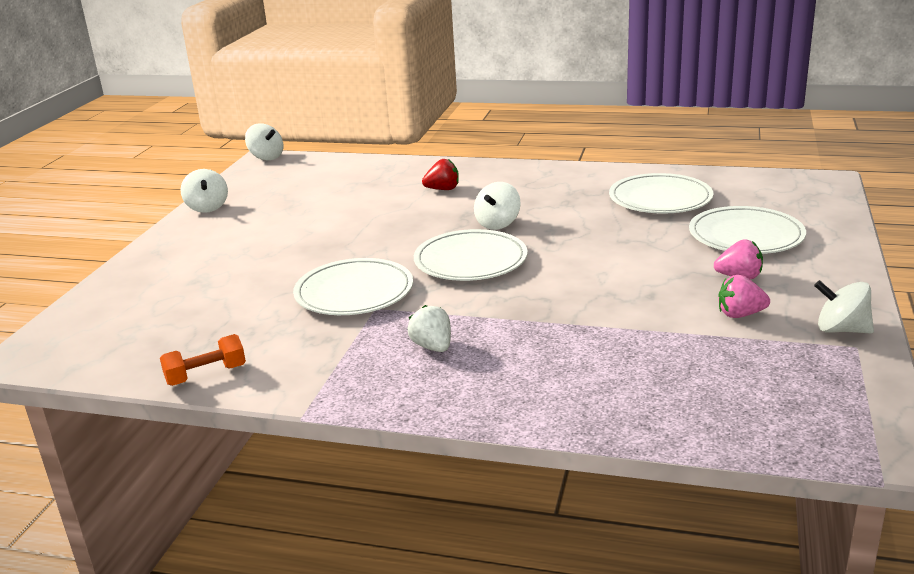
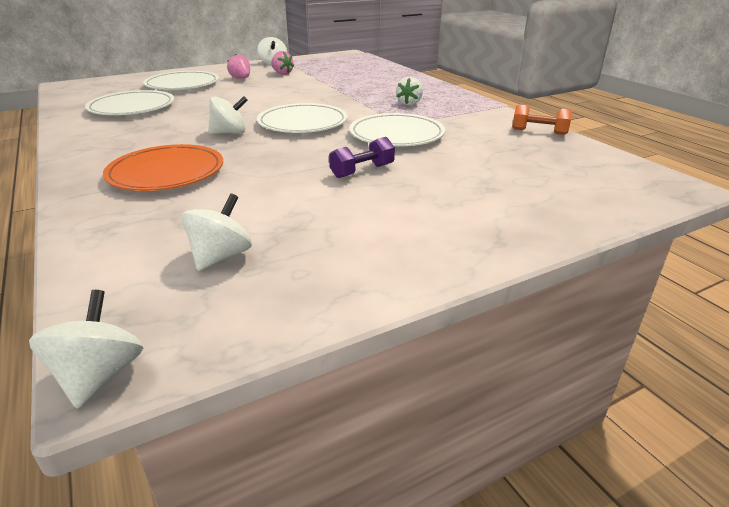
camera: 135 degrees left, 5 degrees up
white spinning top [180,169,228,213] -> white spinning top moved to [181,194,252,271]
red strawberry [422,159,459,190] -> orange plate [103,144,223,191]
none -> purple dumbbell [329,137,395,178]

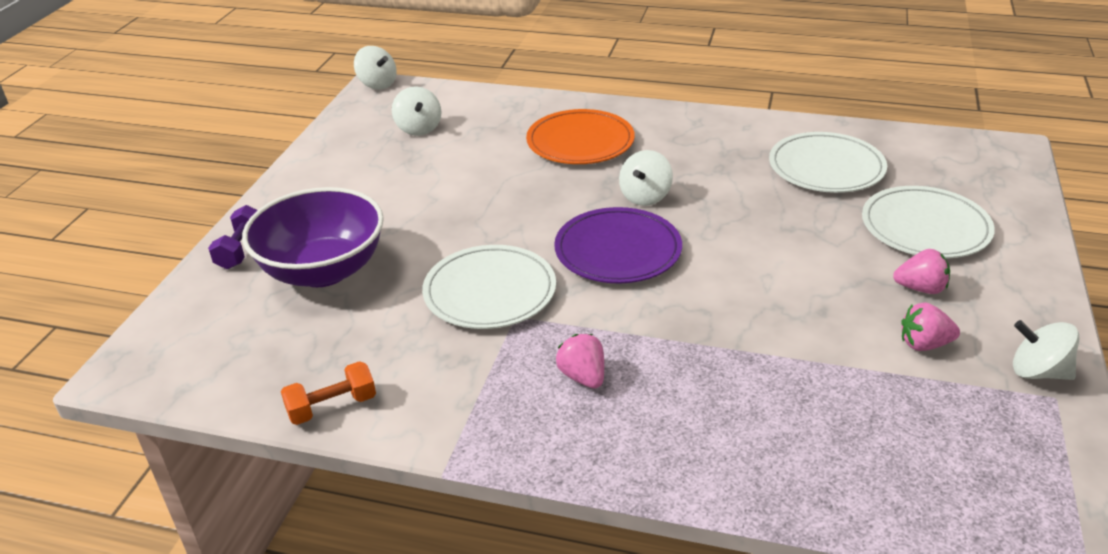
camera: 135 degrees right, 5 degrees up
white plate [257,103,348,133] -> purple plate [554,207,682,284]
purple dumbbell [329,137,395,178] -> purple dumbbell moved to [208,205,258,269]
white strawberry [396,77,423,105] -> pink strawberry [556,334,604,388]
none -> purple bowl [242,187,384,287]

